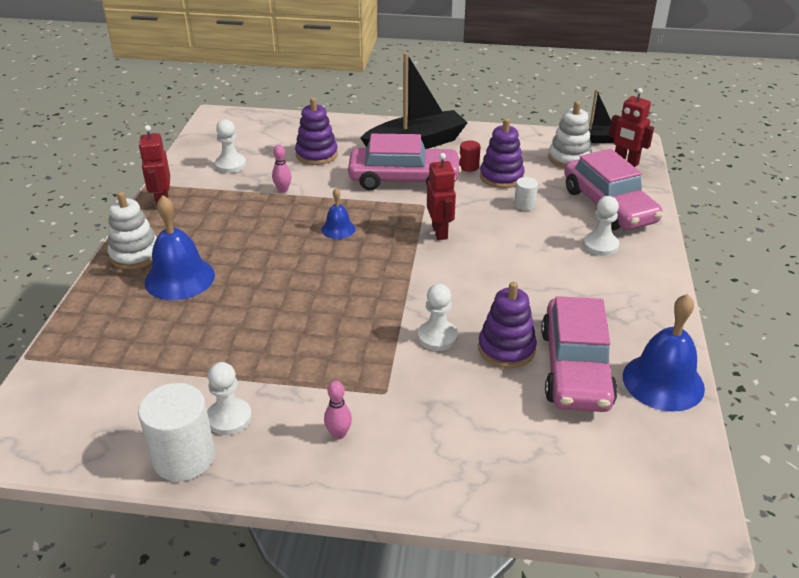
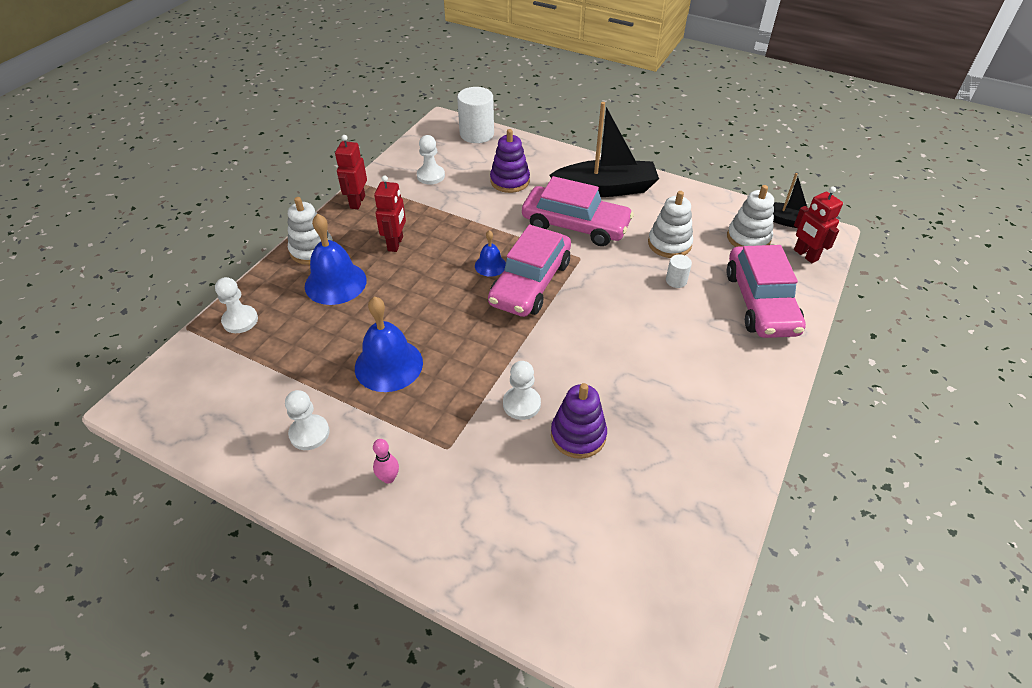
camera: 20 degrees right, 10 degrees up
white cylinder [138,383,215,482] -> white cylinder moved to [457,87,494,143]
pink bowling pin [272,145,292,193] -> none
red robot [427,153,456,240] -> red robot moved to [374,175,406,252]
red cylinder [459,140,481,172] -> none
purple stacking toy [480,118,525,188] -> white stacking toy [648,191,693,258]
pink car [541,296,618,412] -> pink car moved to [488,225,571,317]
white pawn [583,196,619,256] -> white pawn moved to [215,277,258,333]
blue bell [623,294,705,412] -> blue bell moved to [355,296,423,392]

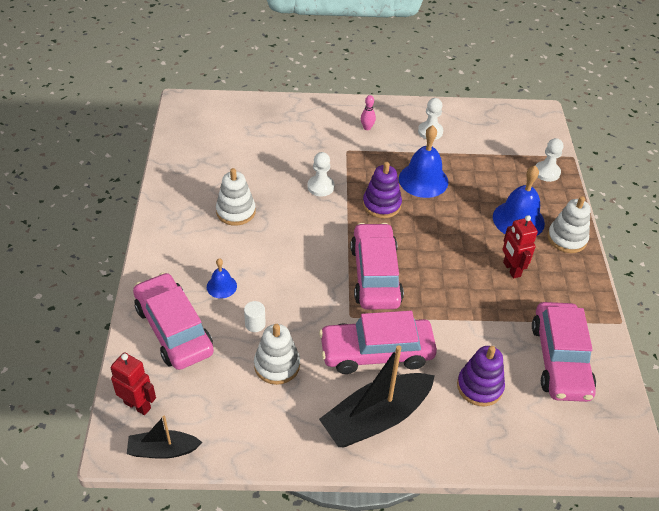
camera: 150 degrees right, 0 degrees up
red robot [335,135,367,209] -> none
white pawn [417,135,445,184] -> pink car [532,302,596,402]
white cylinder [457,87,494,143] -> none
blue bell [475,230,506,277] -> blue bell moved to [207,258,237,298]
purple stacking toy [551,383,607,459] -> purple stacking toy moved to [363,162,402,218]
white stacking toy [727,185,774,247] -> white stacking toy moved to [216,168,256,226]

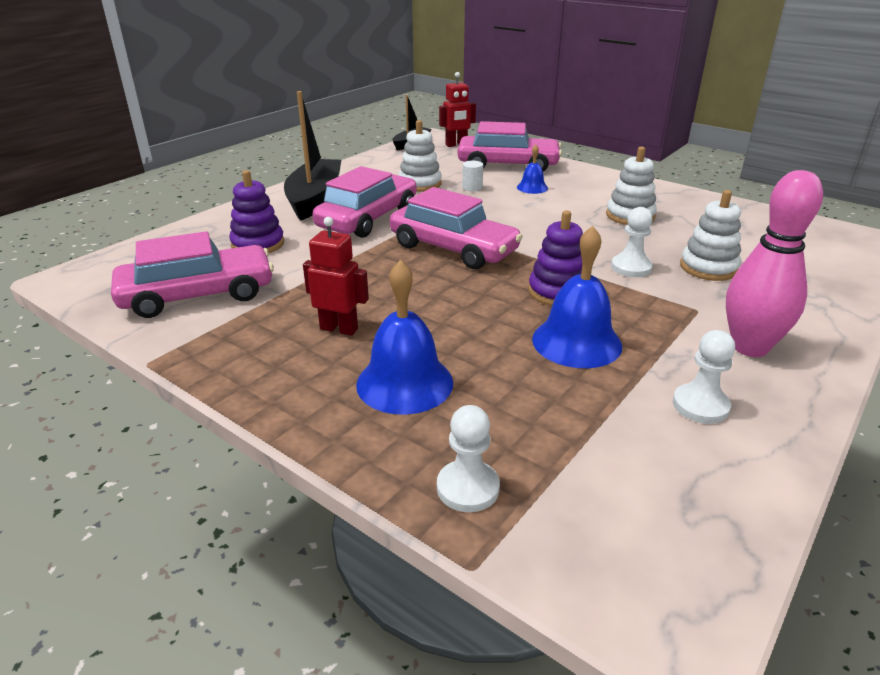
camera: 130 degrees right, 15 degrees down
pink bowling pin [361,95,376,130] -> pink bowling pin [726,170,823,357], size x2.39
pink car [532,302,596,402] -> pink car turned 120 degrees clockwise [111,231,274,318]
white stacking toy [548,196,591,253] -> white stacking toy moved to [680,190,741,281]

